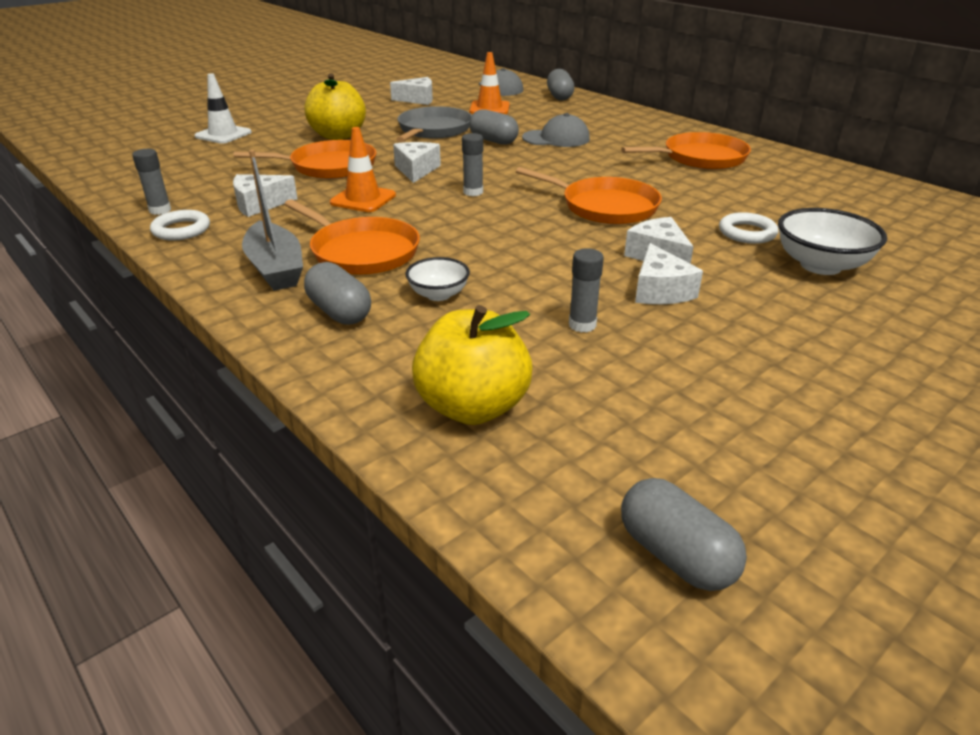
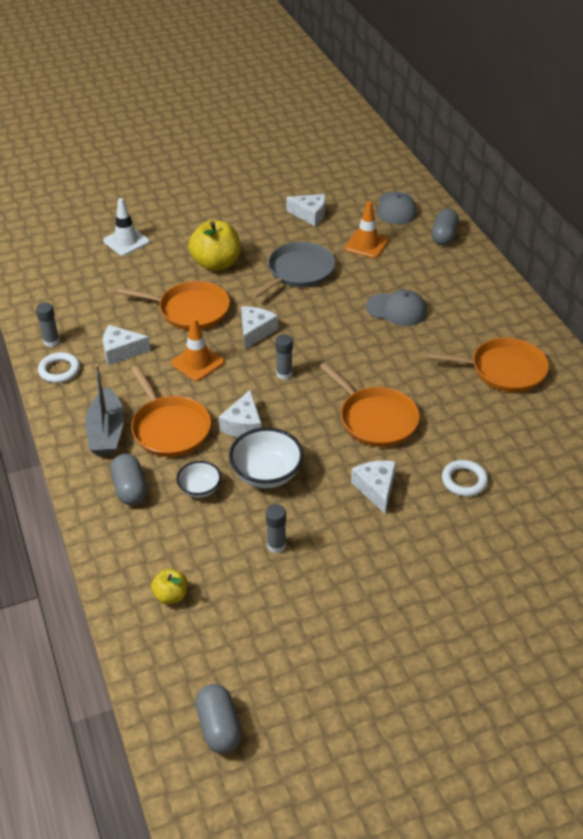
camera: 20 degrees right, 10 degrees up
yellow apple [412,305,533,425] -> yellow apple [151,569,187,604], size x0.51
grey capsule [469,109,519,145] -> none
white cheese [635,243,703,304] -> white cheese moved to [219,390,261,437]
white bowl [778,208,887,275] -> white bowl moved to [229,428,304,489]

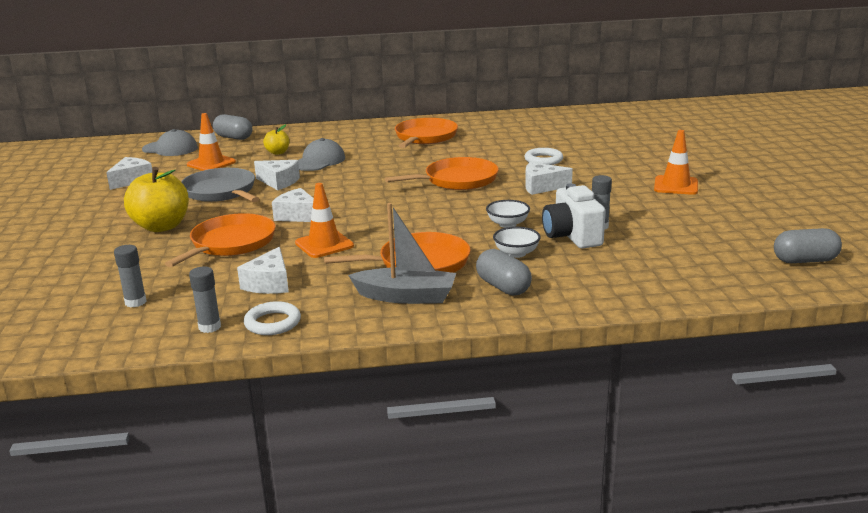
camera: 75 degrees left, 20 degrees down
white traffic cone [103,198,150,256] -> none
grey capsule [110,454,147,505] -> grey capsule turned 60 degrees clockwise [476,249,532,296]
yellow apple [151,569,187,604] -> yellow apple moved to [263,124,290,155]
white cheese [219,390,261,437] -> white cheese moved to [254,160,300,190]
white bowl [229,428,304,489] -> white bowl [486,200,530,228], size x0.60
grey glue stick [275,334,293,380] -> grey glue stick moved to [114,245,147,307]
none -> white camera [542,184,605,248]
none -> orange traffic cone [654,130,698,195]

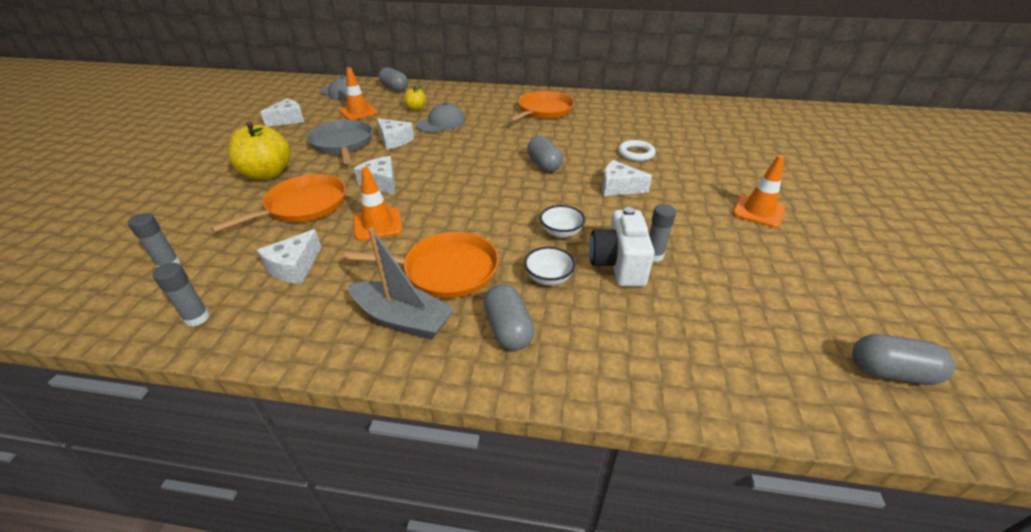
camera: 15 degrees right, 15 degrees up
white ring [244,301,301,335] -> none
orange pan [385,157,499,190] -> grey capsule [527,136,563,172]

